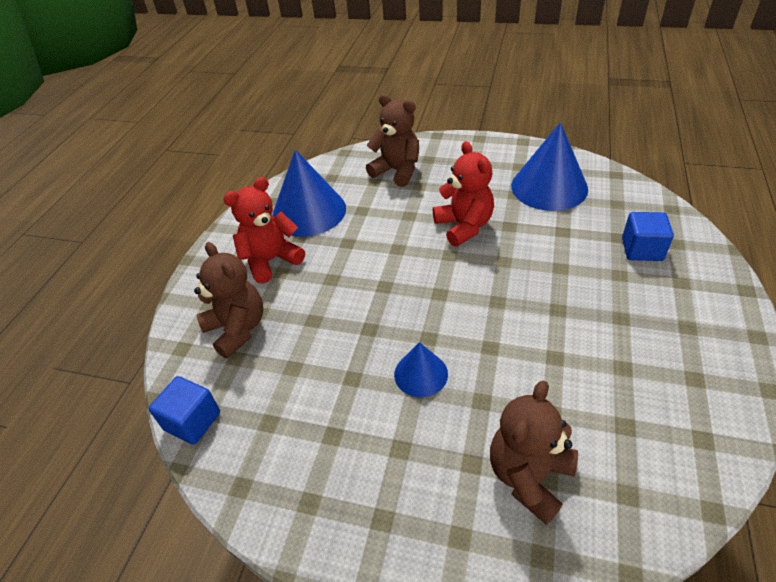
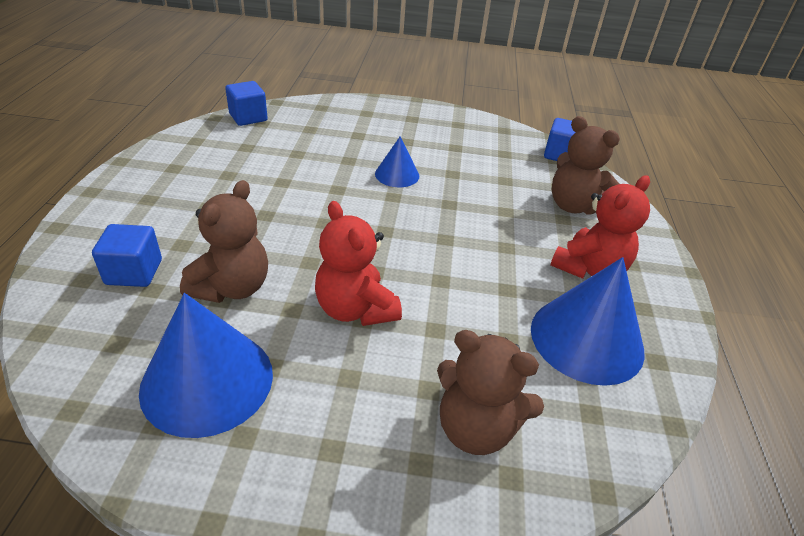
camera: 165 degrees right, 5 degrees down
brown teddy bear [490,381,578,525] -> brown teddy bear moved to [180,180,268,303]
none -> blue cube [225,81,268,126]

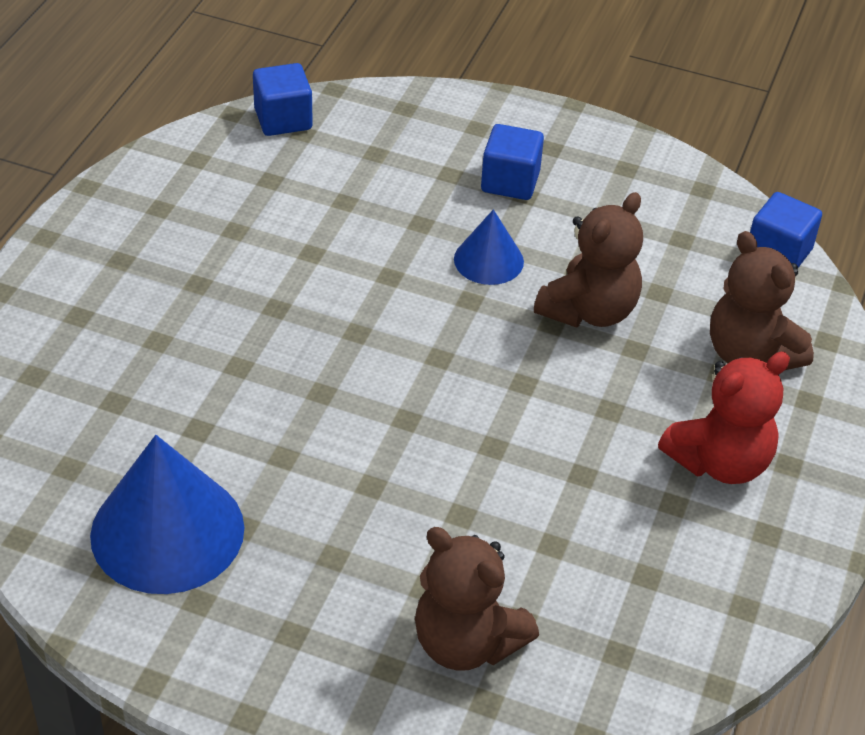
camera: 15 degrees right, 5 degrees up
blue cube [92,224,162,287] -> blue cube moved to [481,124,544,200]
brown teddy bear [180,180,268,303] -> brown teddy bear moved to [534,192,643,328]
red teddy bear [315,201,402,326] -> none
blue cone [531,257,645,386] -> none

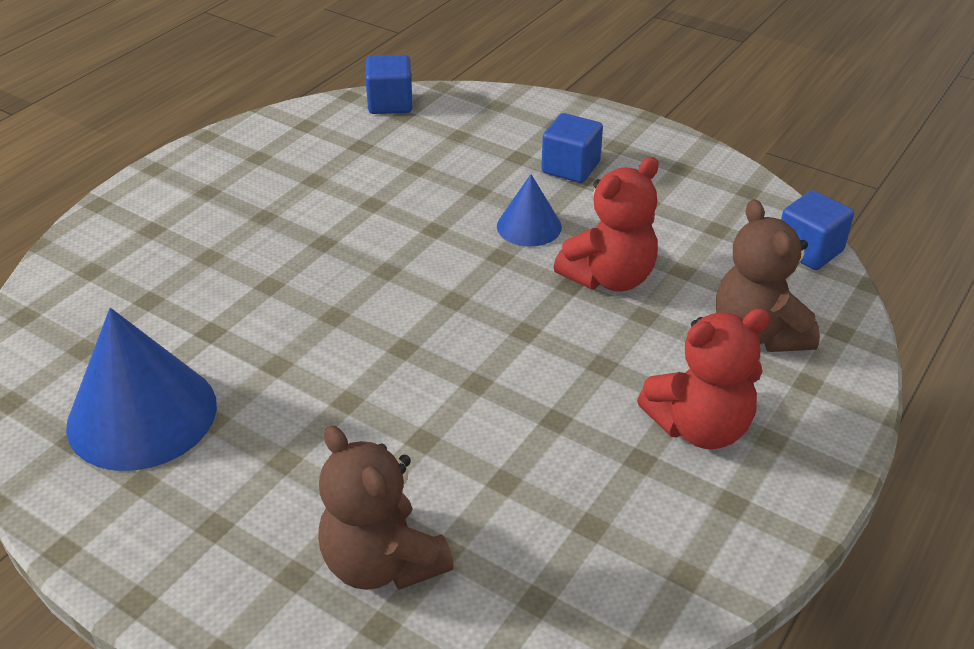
camera: 15 degrees right, 5 degrees down
brown teddy bear [534,192,643,328] -> red teddy bear [554,157,659,292]

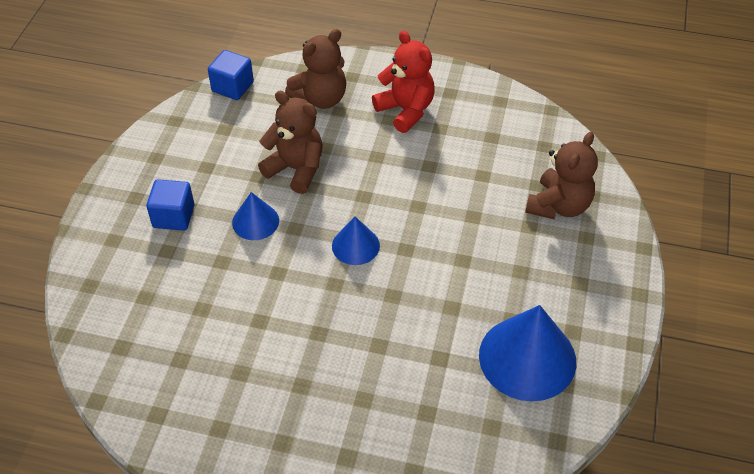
camera: 110 degrees left, 10 degrees up
blue cube [365,55,412,114] -> none
red teddy bear [554,157,659,292] -> brown teddy bear [258,91,323,194]
none -> blue cone [332,217,380,265]

